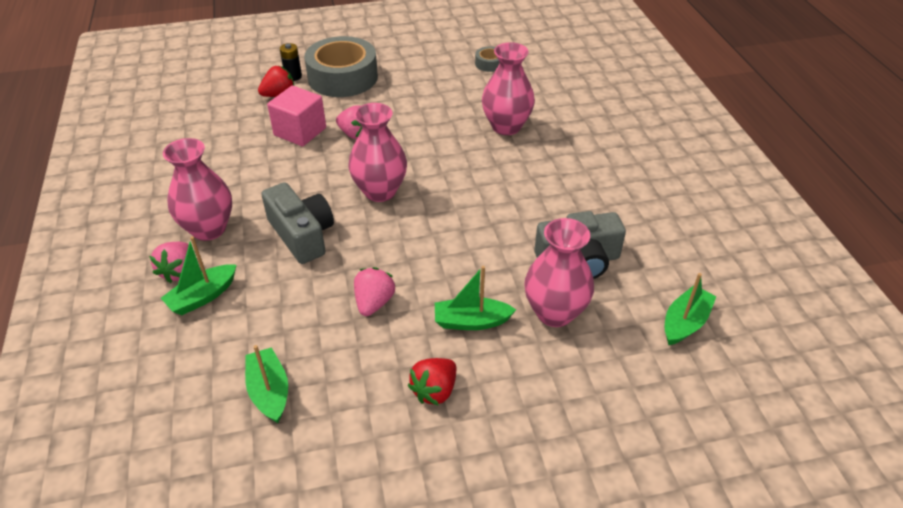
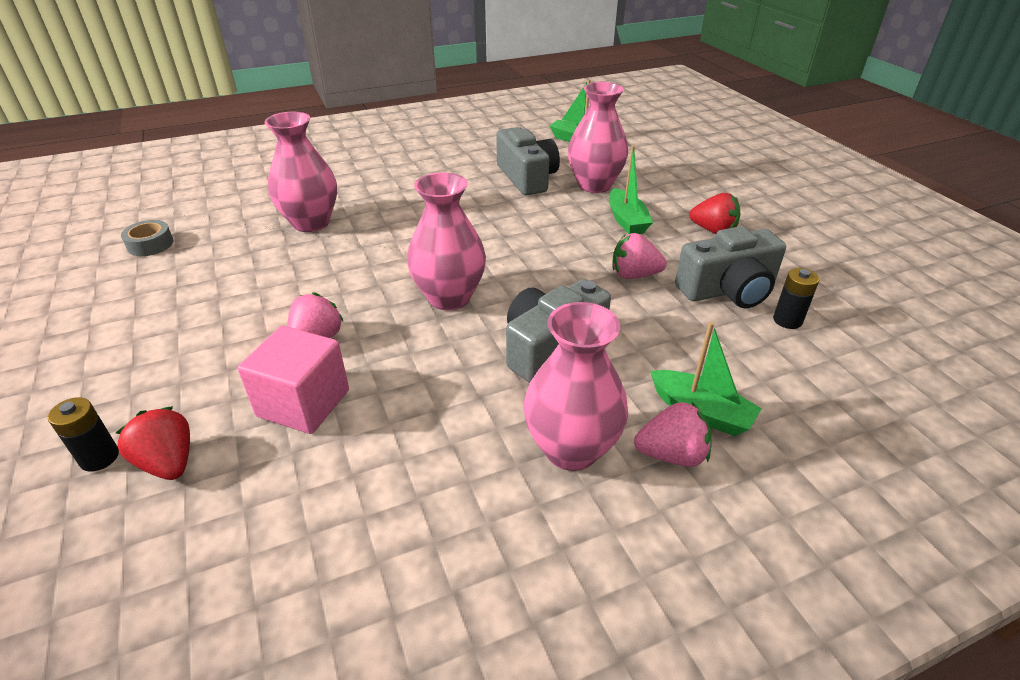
camera: 100 degrees left, 5 degrees down
green boat [245,345,288,423] -> black battery [773,268,819,329]
grey tape [304,36,378,97] -> none
none -> grey camera [675,226,786,308]

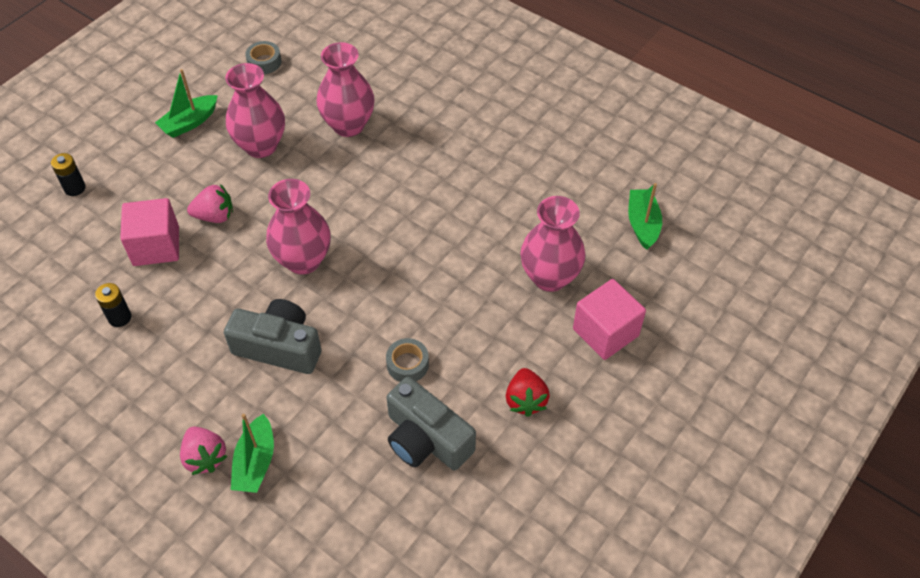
camera: 60 degrees right, 15 degrees up
red strawberry [116,406,190,480] -> none
grey camera [496,127,560,195] -> none
pink vase [523,302,628,471] -> pink vase moved to [225,63,285,158]
green boat [609,145,653,234] -> green boat moved to [155,69,218,138]
pink strawberry [613,233,667,279] -> grey tape [386,338,429,382]
black battery [773,268,819,329] -> black battery moved to [95,283,132,327]
none -> pink cube [573,279,646,360]

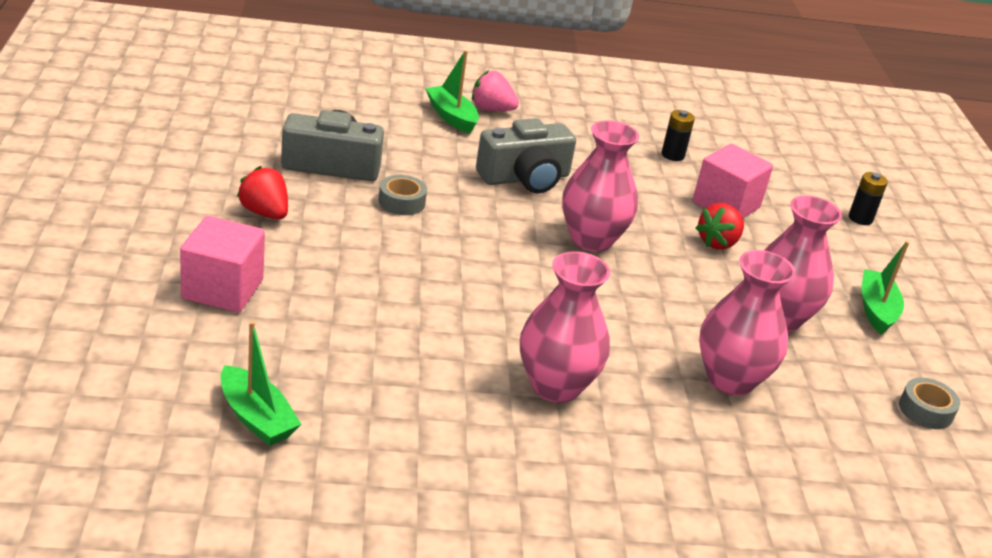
camera: 135 degrees right, 20 degrees down
pink strawberry [187,184,233,223] -> red strawberry [696,203,744,250]
pink vase [520,196,585,292] -> pink vase moved to [520,251,610,403]

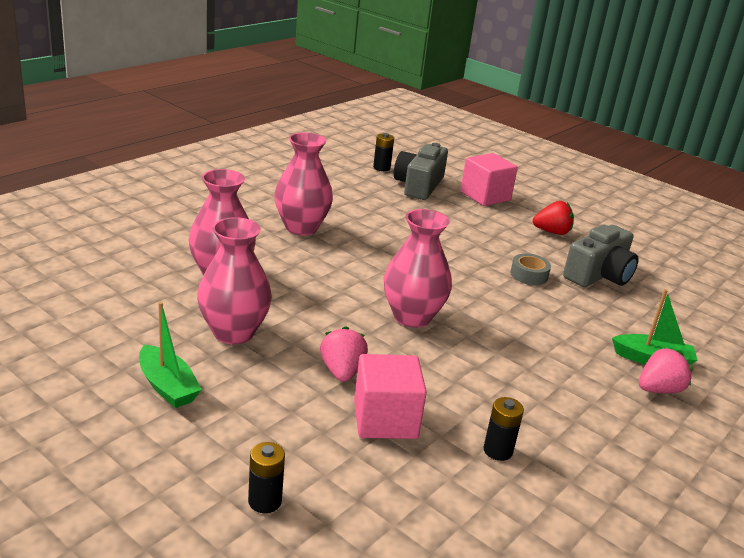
camera: 135 degrees right, 5 degrees down
green boat [221,321,301,446] -> black battery [373,133,394,171]
grey camera [476,118,576,193] -> grey camera moved to [394,143,448,200]
red strawberry [696,203,744,250] -> pink strawberry [320,327,368,382]
grey tape [899,378,960,429] -> none

